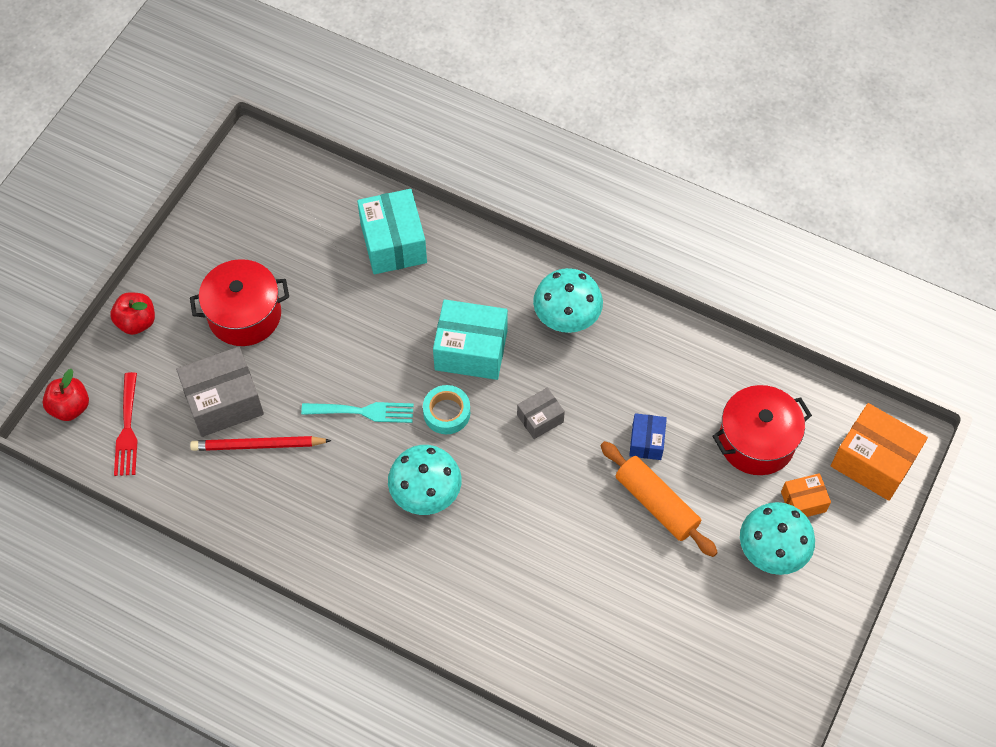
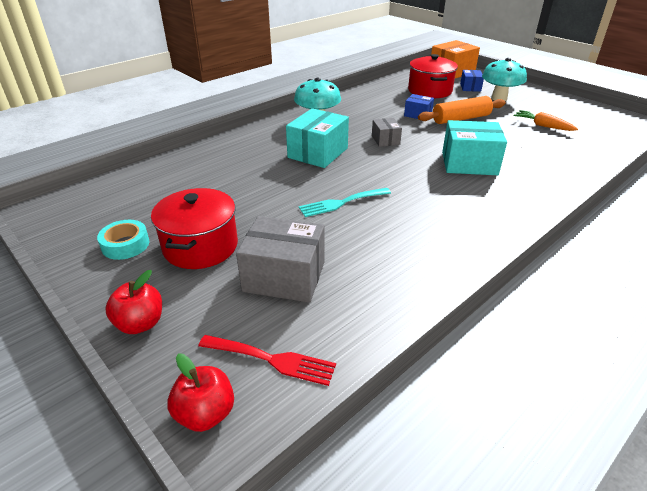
camera: 70 degrees left, 25 degrees down
grey box [176,346,264,437] -> grey box turned 75 degrees counterclockwise [236,216,324,303]
red pencil [190,436,332,451] -> none
turquoise fork [301,402,414,423] -> turquoise fork turned 135 degrees counterclockwise [299,188,391,217]
turquoise box [357,189,427,274] -> turquoise box moved to [442,120,507,175]
turquoise mushroom [388,445,462,515] -> none
turquoise tape [423,385,470,434] -> turquoise tape moved to [97,220,149,260]
orange box [781,473,831,517] -> blue box [460,70,484,92]
none -> orange carrot [514,110,578,131]

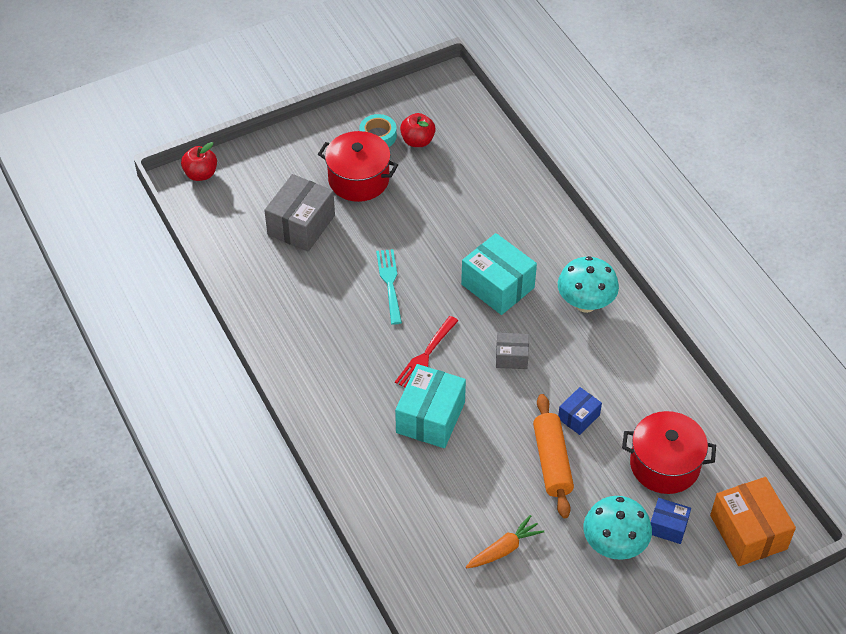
camera: 105 degrees right, 15 degrees up
red apple [105,270,162,334] -> red apple moved to [400,113,436,147]
red fork [199,335,336,386] -> red fork moved to [395,316,458,388]

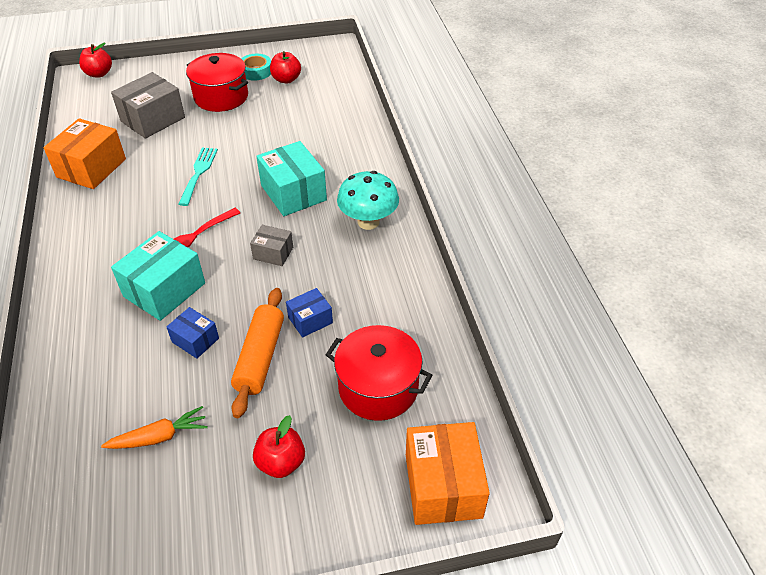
camera: 15 degrees right, 5 degrees down
turquoise mushroom [584,496,652,560] -> red apple [253,415,305,478]
blue box [651,498,691,544] -> blue box moved to [167,307,219,359]
none -> orange box [43,118,126,189]

